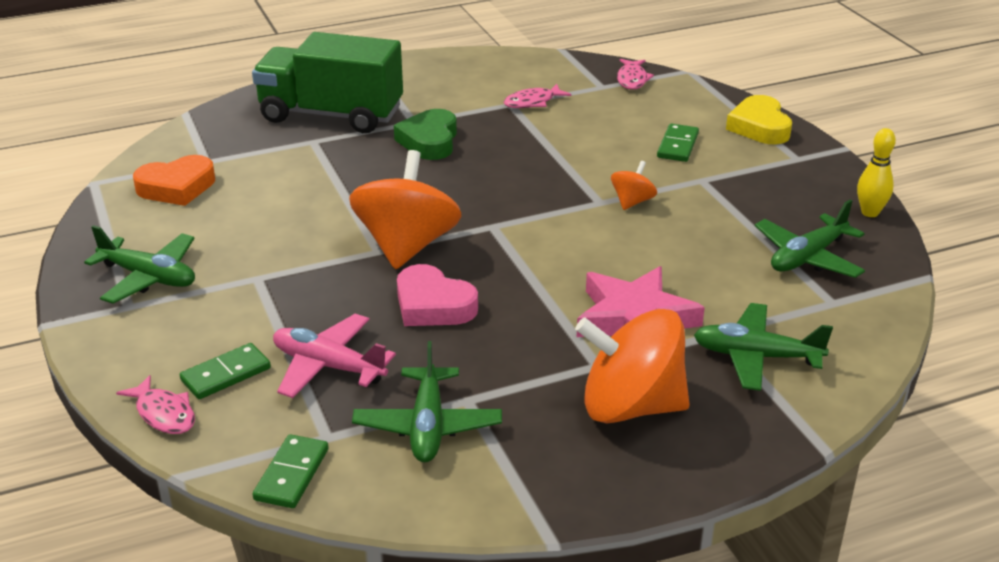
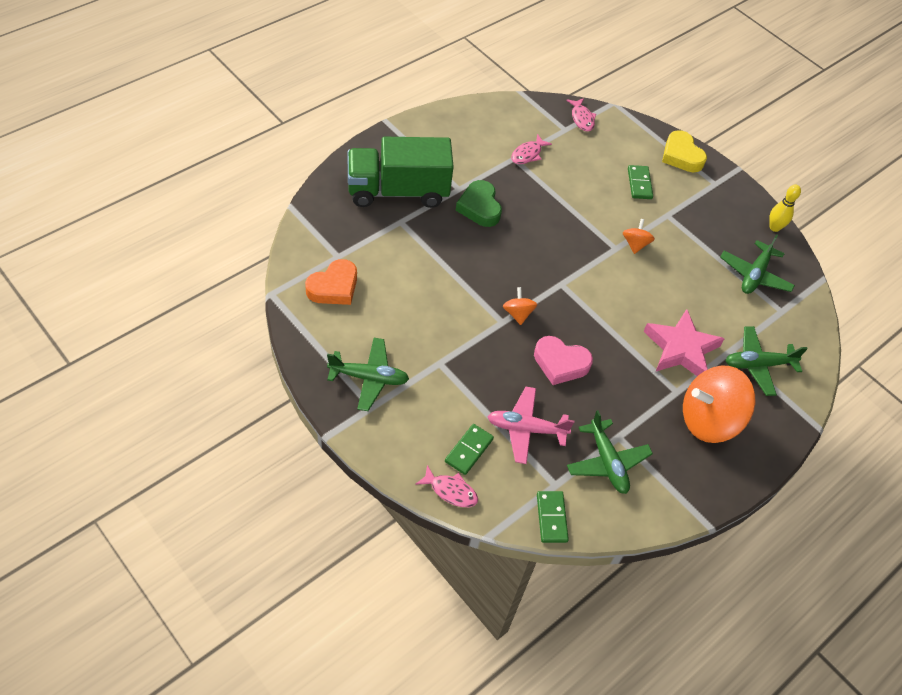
camera: 25 degrees left, 20 degrees up
orange spinning top [349,150,462,269] -> orange spinning top [503,287,537,325], size x0.47

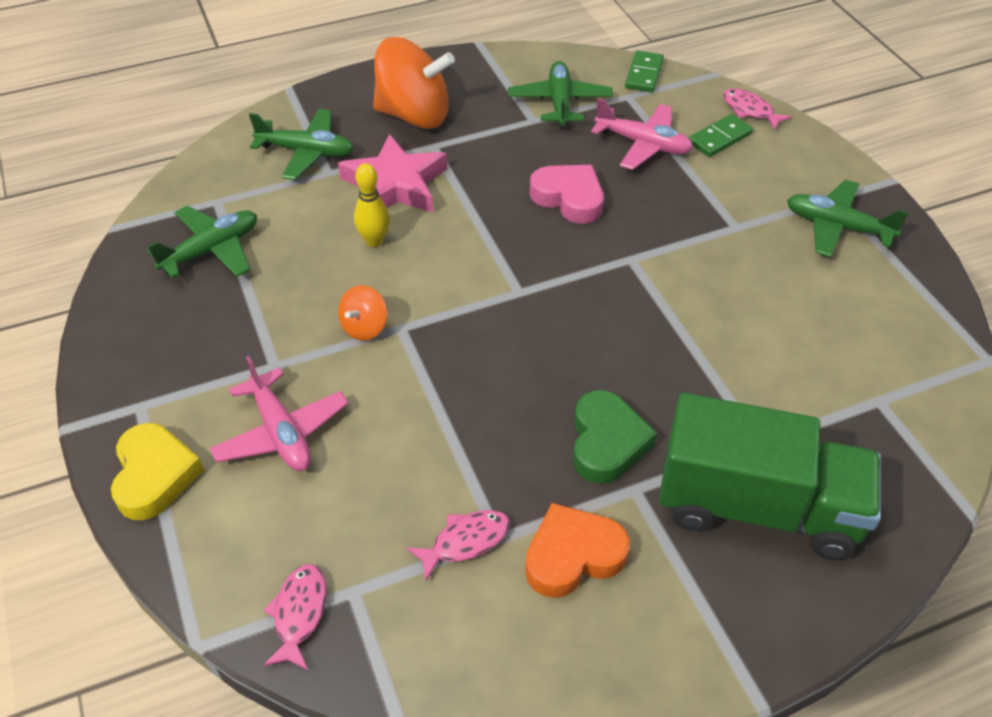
camera: 155 degrees left, 5 degrees down
orange heart [305,259,357,305] -> orange heart moved to [525,503,630,598]
orange spinning top [503,287,537,325] -> none
green domino [628,165,653,199] -> pink plane [209,355,348,471]
yellow bowling pin [769,184,801,232] -> yellow bowling pin moved to [354,163,390,247]

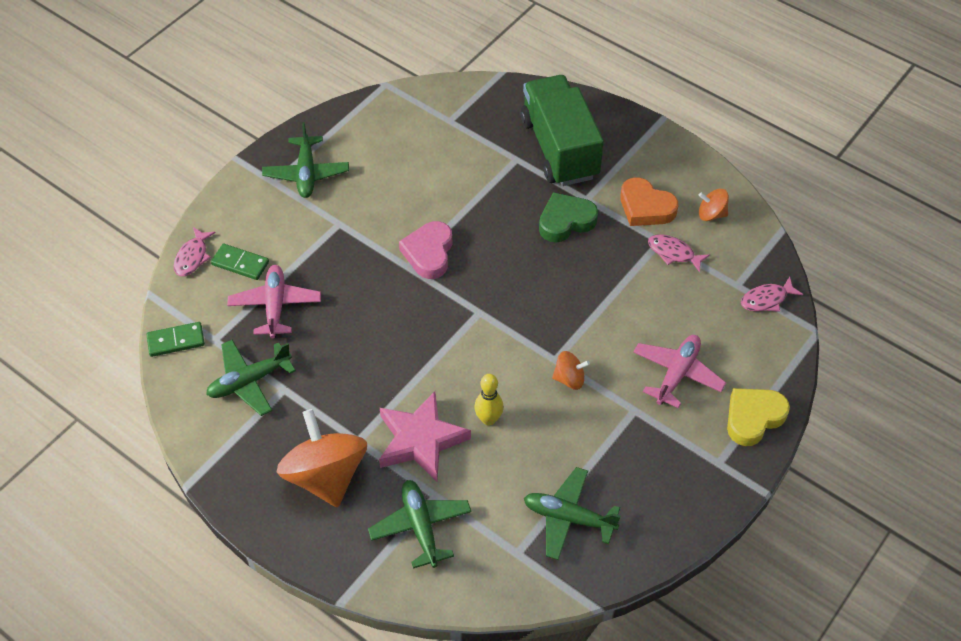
camera: 120 degrees left, 5 degrees up
pink heart [530,165,604,224] -> pink heart moved to [399,221,452,279]
none -> orange spinning top [698,189,729,221]

